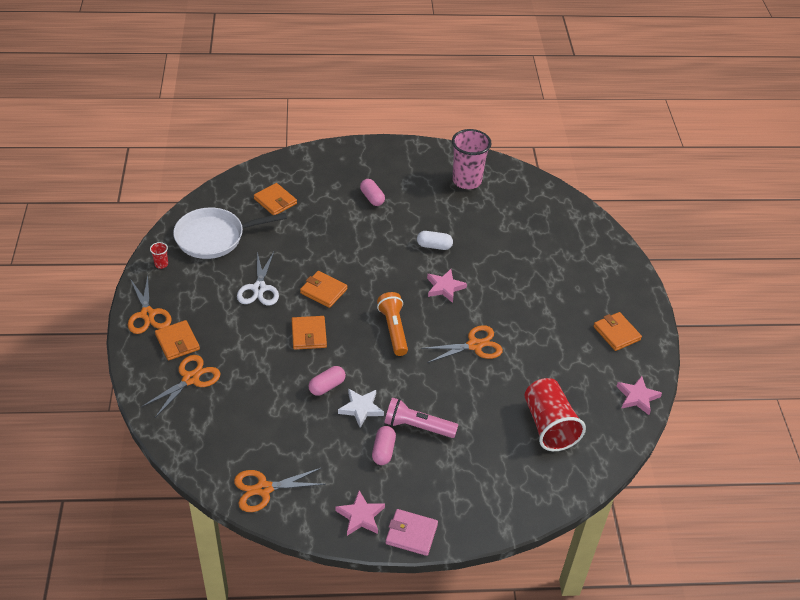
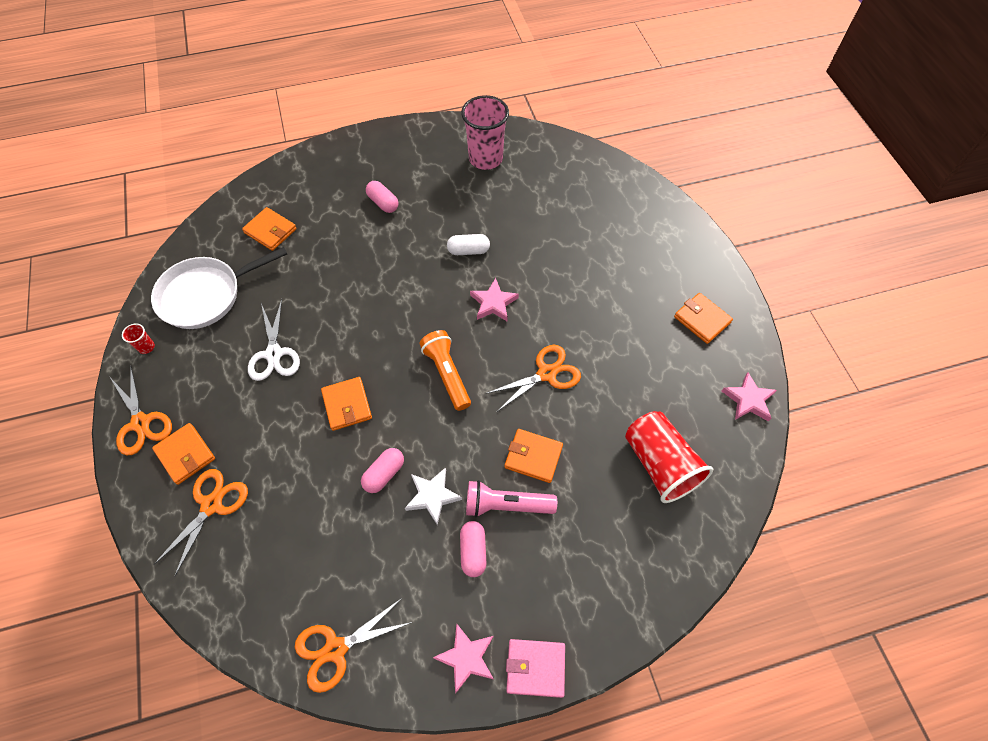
camera: 10 degrees left, 15 degrees up
orange wallet [300,271,347,308] -> orange wallet moved to [504,429,563,483]

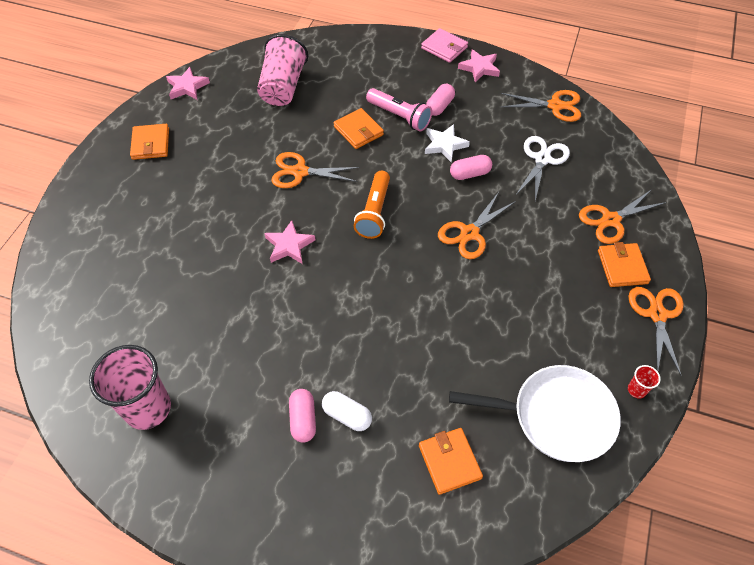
camera: 145 degrees left, 5 degrees down
white scissors [248,299,300,381] -> white scissors moved to [515,136,570,201]
orange wallet [321,377,372,431] -> orange scissors [438,192,516,259]
white capsule [447,234,490,255] -> white capsule moved to [322,391,372,431]
red cup [625,411,713,503] -> pink cup [257,34,308,106]

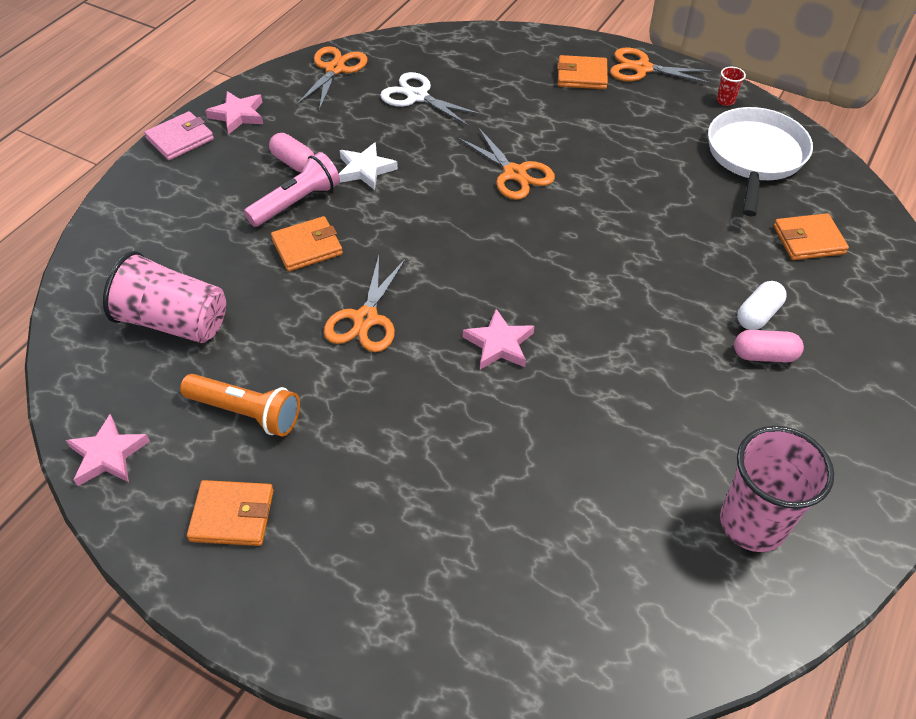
camera: 80 degrees left, 5 degrees down
orange flashlight [354,171,390,239] -> orange flashlight moved to [180,374,300,437]
pink capsule [450,155,492,180] -> none
orange scissors [579,190,666,244] -> none

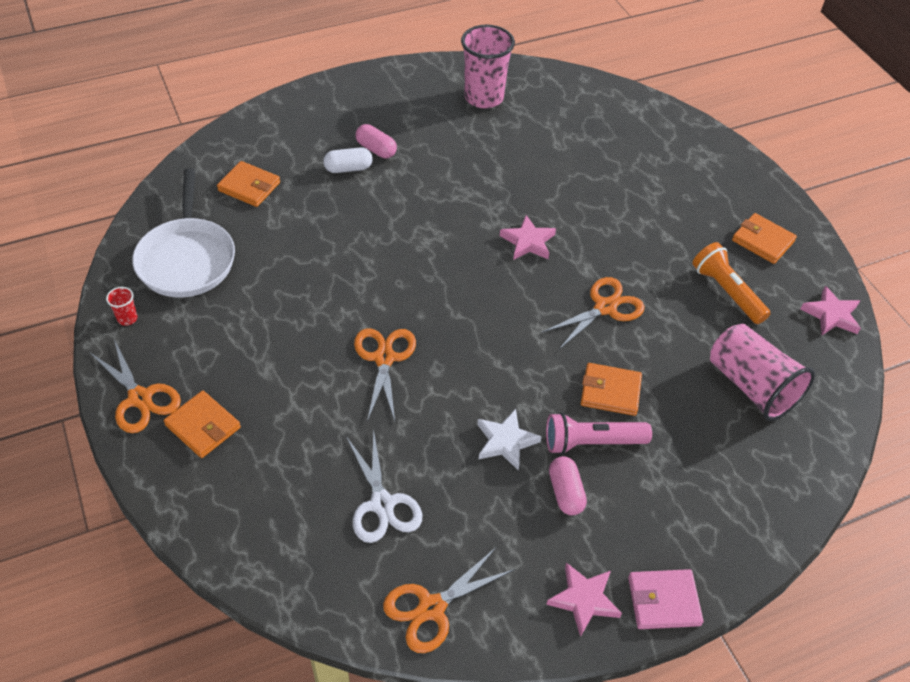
camera: 145 degrees left, 0 degrees up
white pan [708,107,813,216] -> white pan turned 60 degrees counterclockwise [132,168,235,297]

